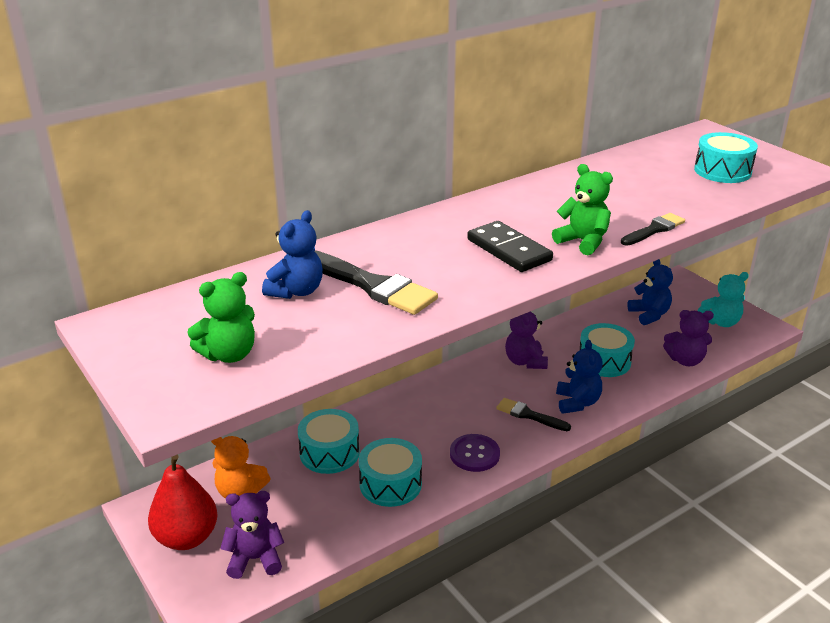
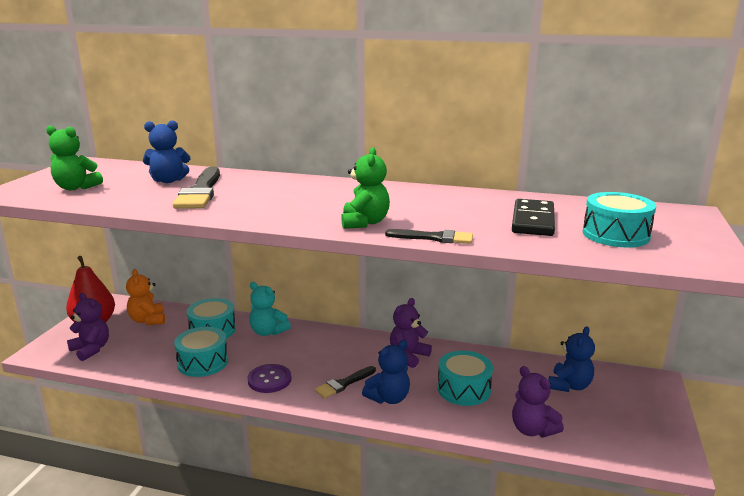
camera: 50 degrees right, 10 degrees down
black domino [467,221,553,272] -> black domino moved to [512,199,555,236]
black brush [496,398,571,431] -> black brush turned 120 degrees counterclockwise [315,366,376,399]
turquoise teddy bear [698,272,749,327] -> turquoise teddy bear moved to [249,282,291,336]

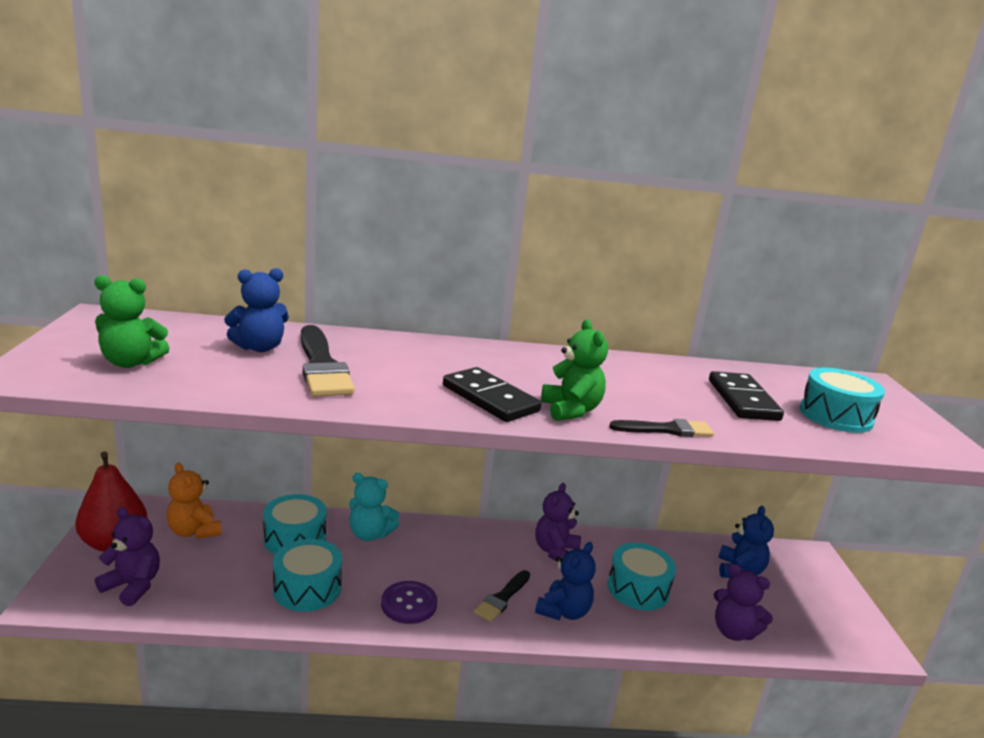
camera: 20 degrees left, 0 degrees up
none -> black domino [443,367,541,422]

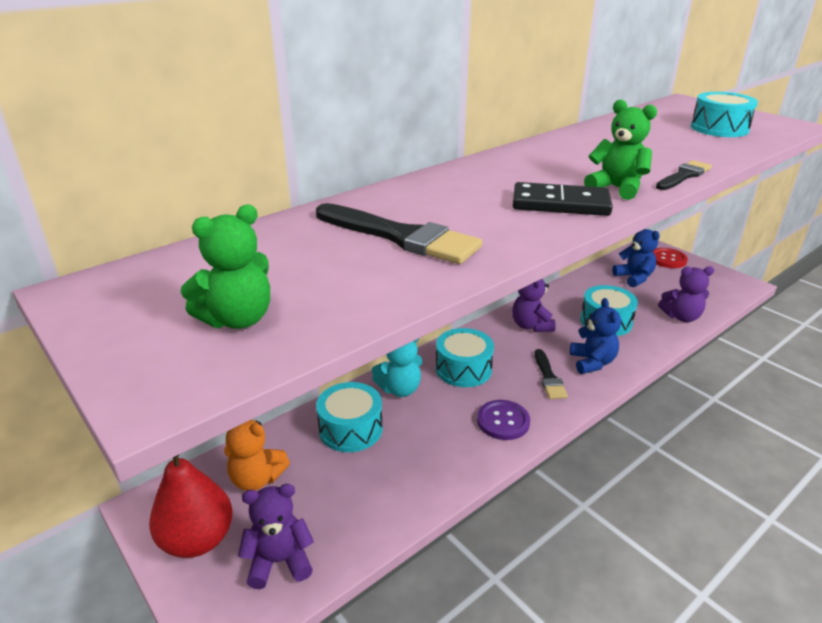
camera: 35 degrees left, 10 degrees up
blue teddy bear [224,268,289,352] -> none
turquoise drum [273,539,342,612] -> turquoise drum moved to [436,328,494,387]
black domino [709,371,784,421] -> none
none -> red button [653,248,688,268]

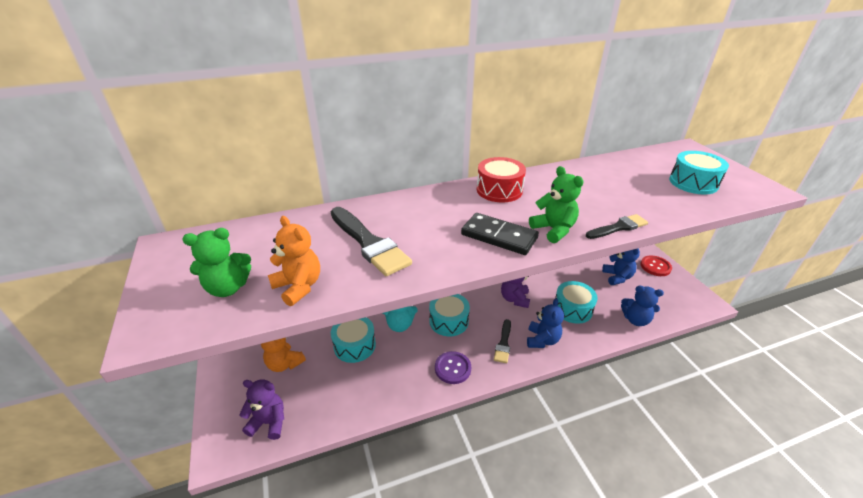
camera: 20 degrees right, 5 degrees up
red pear [149,454,233,558] -> none
purple teddy bear [658,266,714,322] -> blue teddy bear [621,285,664,326]
none -> orange teddy bear [268,216,320,306]
none -> red drum [477,157,526,203]

